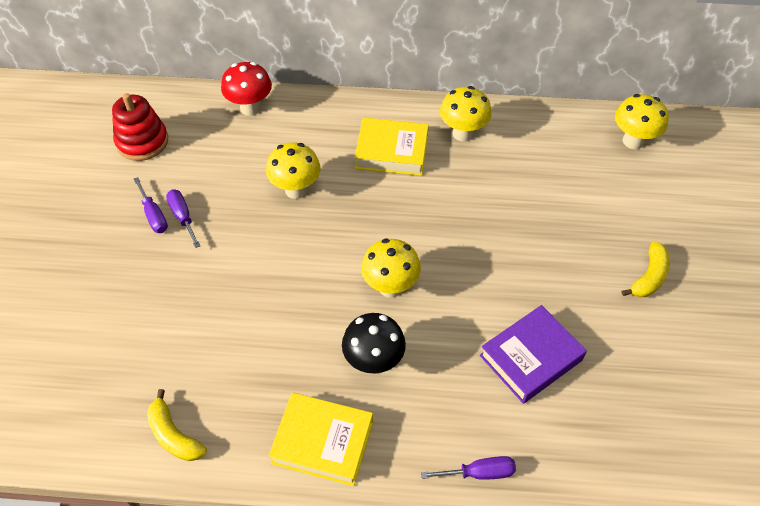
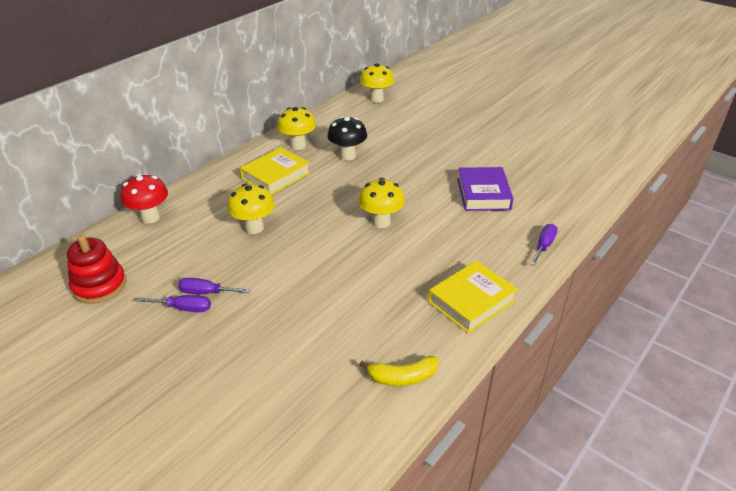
camera: 55 degrees left, 15 degrees down
black mushroom [342,313,406,374] -> black mushroom moved to [327,116,367,161]
yellow banana [622,241,670,297] -> none

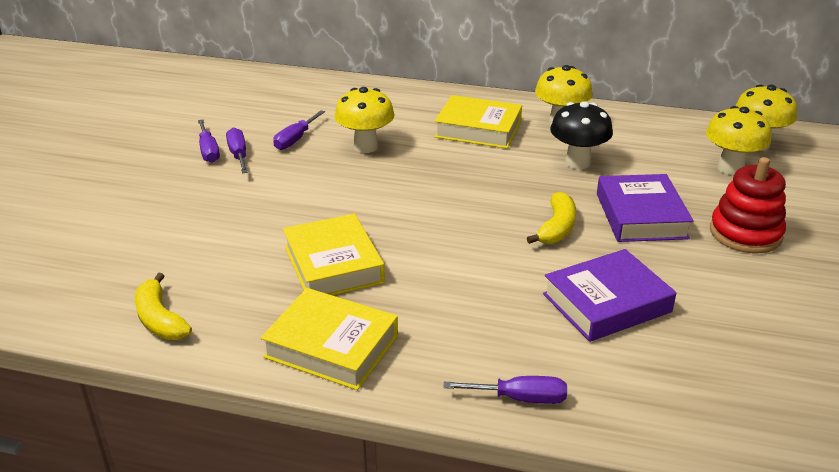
camera: 65 degrees right, 5 degrees down
red stacking toy [67,235,126,304] -> red stacking toy moved to [710,157,786,253]
red mushroom [120,174,168,224] -> none
yellow mushroom [359,178,405,228] -> yellow mushroom moved to [706,106,771,175]
none -> purple screwdriver [273,110,325,150]
none -> yellow book [283,214,385,295]
none -> yellow banana [527,192,576,244]
none -> purple book [597,174,694,242]

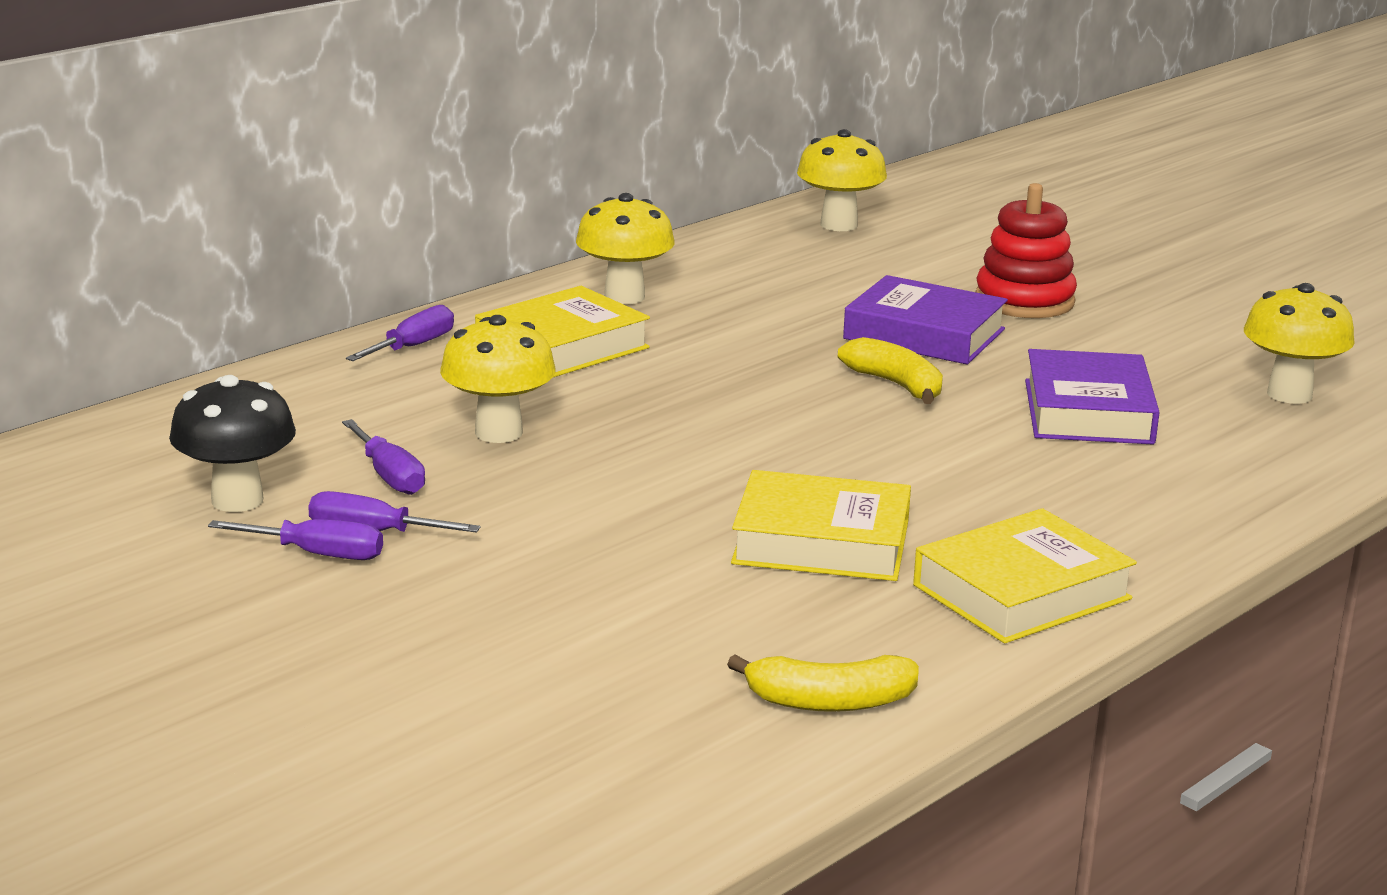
camera: 60 degrees left, 10 degrees down
purple screwdriver [443,376,567,404] -> purple screwdriver moved to [346,305,454,361]
black mushroom [550,101,613,169] -> black mushroom moved to [169,375,296,512]
yellow mushroom [706,106,771,175] -> yellow mushroom moved to [1244,283,1355,404]

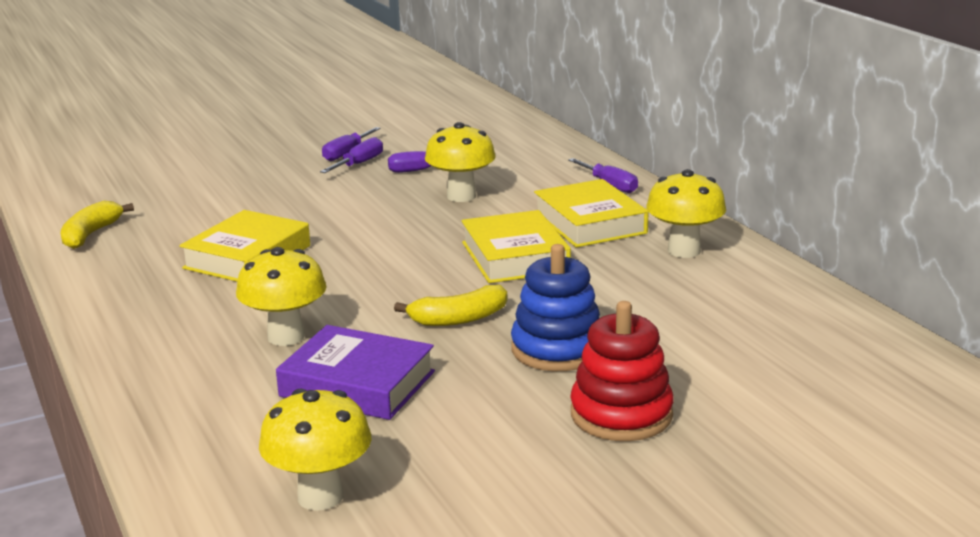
camera: 110 degrees right, 0 degrees up
black mushroom [169,375,296,512] -> none
yellow mushroom [797,129,887,231] -> yellow mushroom moved to [236,247,327,346]
purple book [843,275,1008,365] -> blue stacking toy [511,244,600,371]
yellow book [913,508,1137,644] -> yellow book moved to [461,210,571,283]

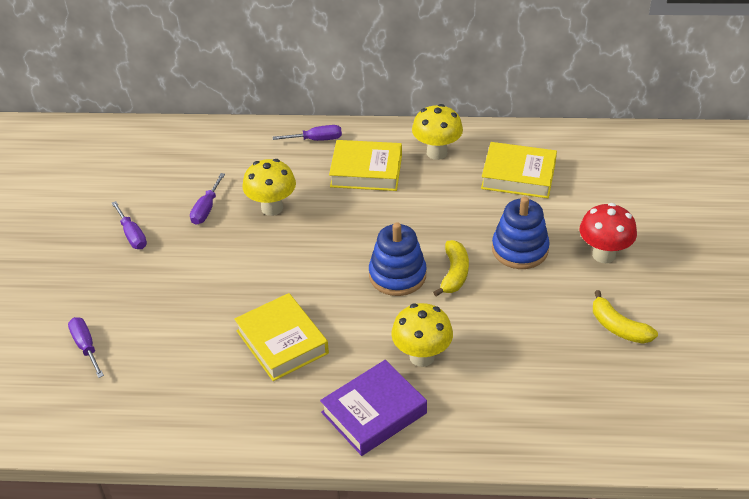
camera: 60 degrees left, 20 degrees up
yellow banana [61,201,134,249] -> yellow banana moved to [593,290,658,344]
yellow mushroom [259,389,372,511] -> none
purple book [276,325,435,420] -> purple book moved to [320,360,427,456]
purple screwdriver [320,137,383,173] -> purple screwdriver moved to [68,317,104,378]
yellow book [461,210,571,283] -> yellow book moved to [481,142,557,198]
red stacking toy [570,301,674,441] -> red mushroom [580,203,637,263]
none -> blue stacking toy [369,222,427,296]

